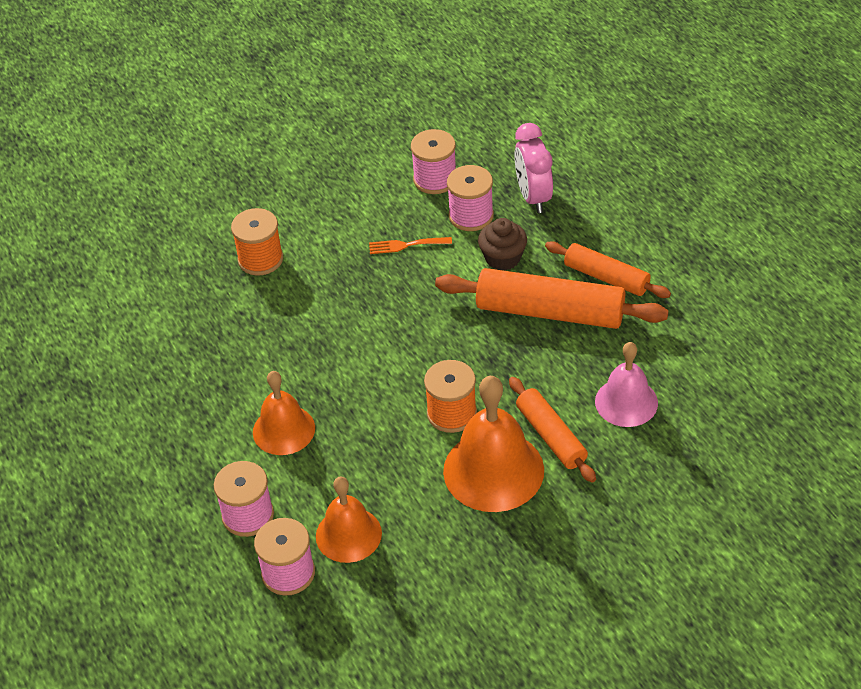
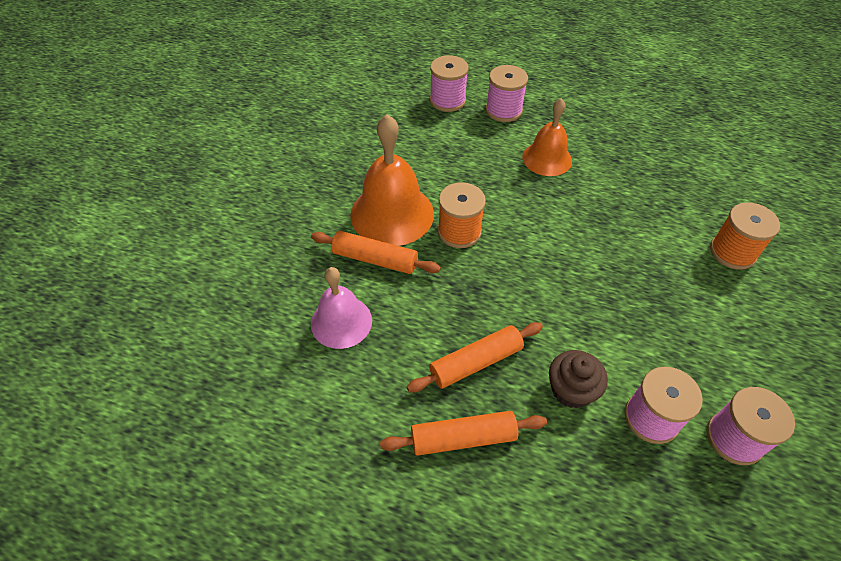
camera: 135 degrees right, 5 degrees up
orange bell [316,476,382,563] -> none
orange fork [369,237,452,254] -> none
orange rolling pin [435,268,669,329] -> orange rolling pin [407,322,543,392], size x0.61
pink clock [514,123,553,213] -> none

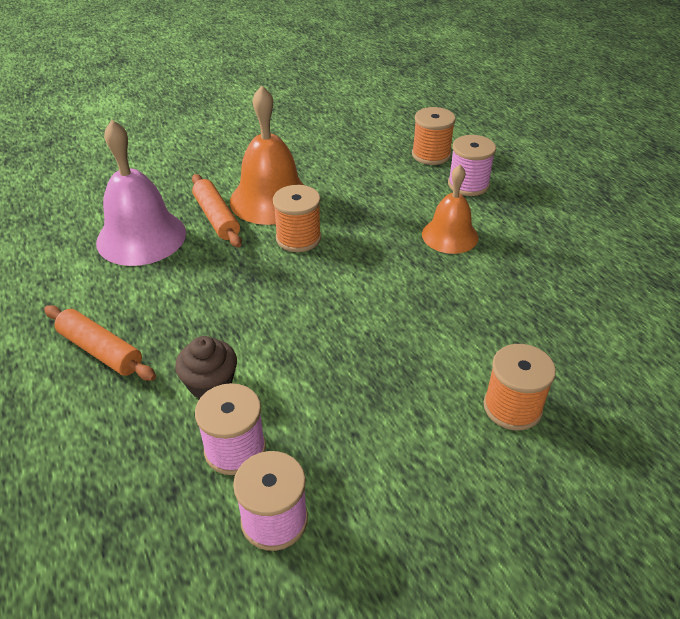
camera: 45 degrees right, 10 degrees down
pink bell [311,267,372,349] -> pink bell [96,120,186,266], size x1.56
orange rolling pin [407,322,543,392] -> none
pink spool [430,55,469,112] -> orange spool [412,107,456,165]

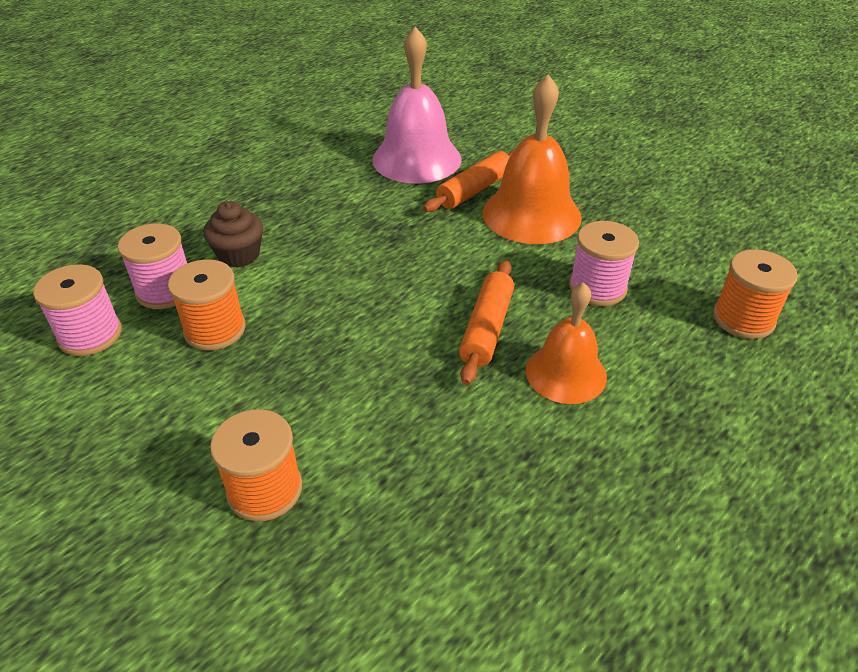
camera: 70 degrees right, 0 degrees up
orange rolling pin [44,305,156,381] -> orange rolling pin moved to [459,260,514,385]
orange spool [273,185,321,252] -> orange spool moved to [168,259,246,351]
pink spool [448,135,496,196] -> pink spool moved to [569,221,639,306]

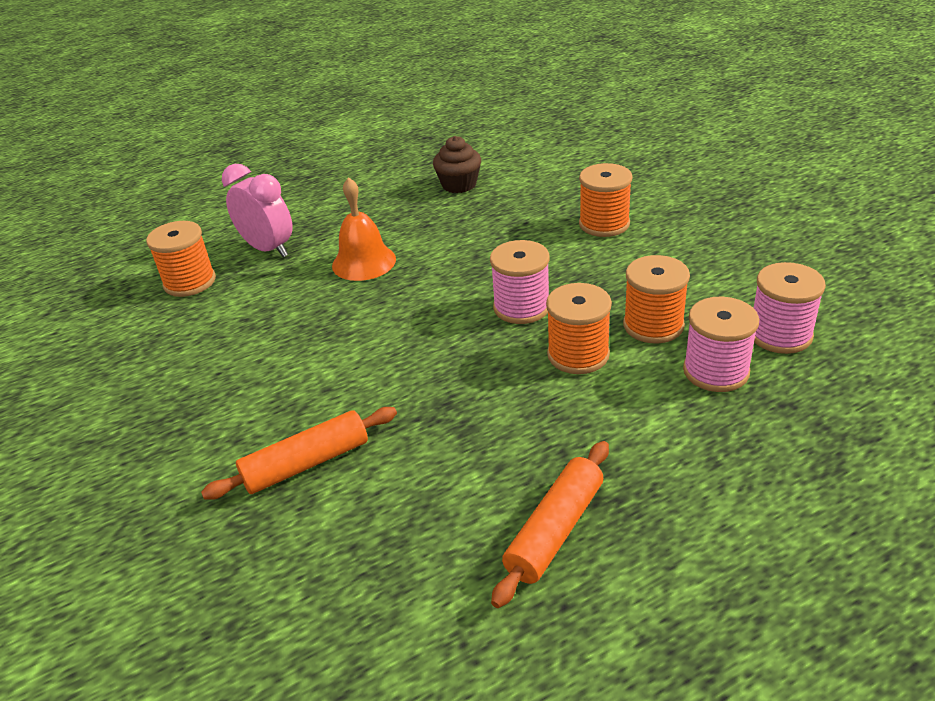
camera: 160 degrees left, 5 degrees down
brown cupcake [203,201,263,268] -> brown cupcake moved to [433,136,481,193]
pink bell [372,27,461,184] -> none
orange rolling pin [459,260,514,385] -> orange rolling pin moved to [491,441,609,608]
orange bell [482,74,582,244] -> none
pink spool [569,221,639,306] -> pink spool moved to [490,240,549,324]
none -> pink clock [222,164,292,257]
none -> orange spool [546,283,612,374]

